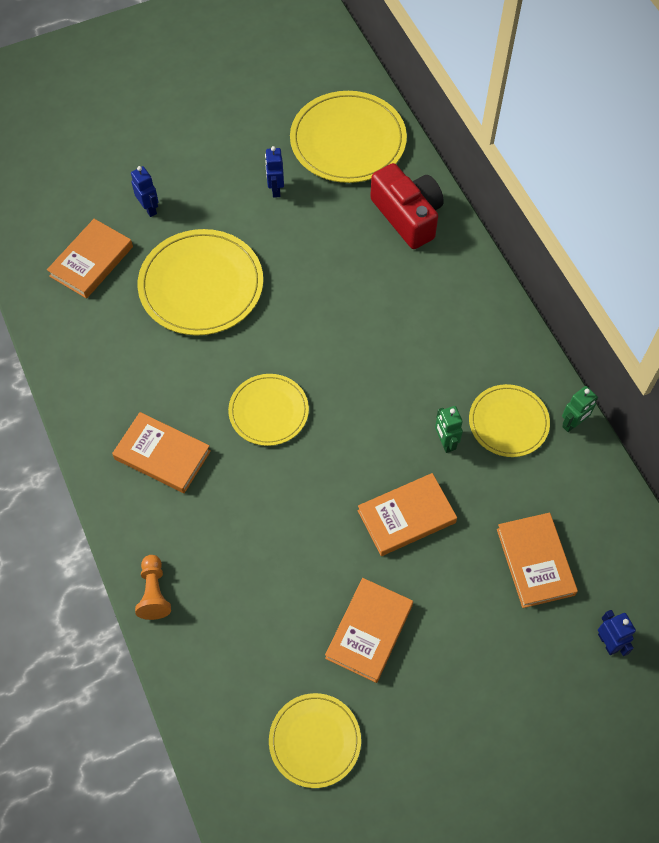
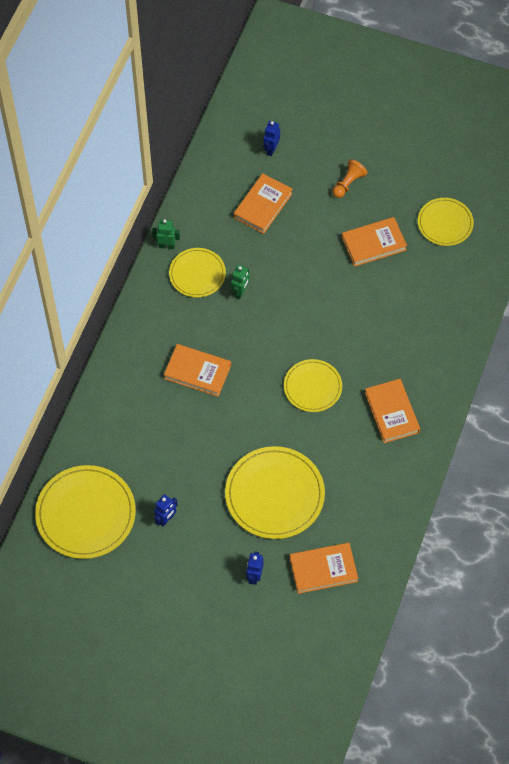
camera: 135 degrees left, 0 degrees up
orange pawn [135,555,171,620] -> orange pawn moved to [332,159,367,198]
orange book [358,473,457,556] -> orange book moved to [164,344,231,397]
red camera [370,163,444,249] -> none

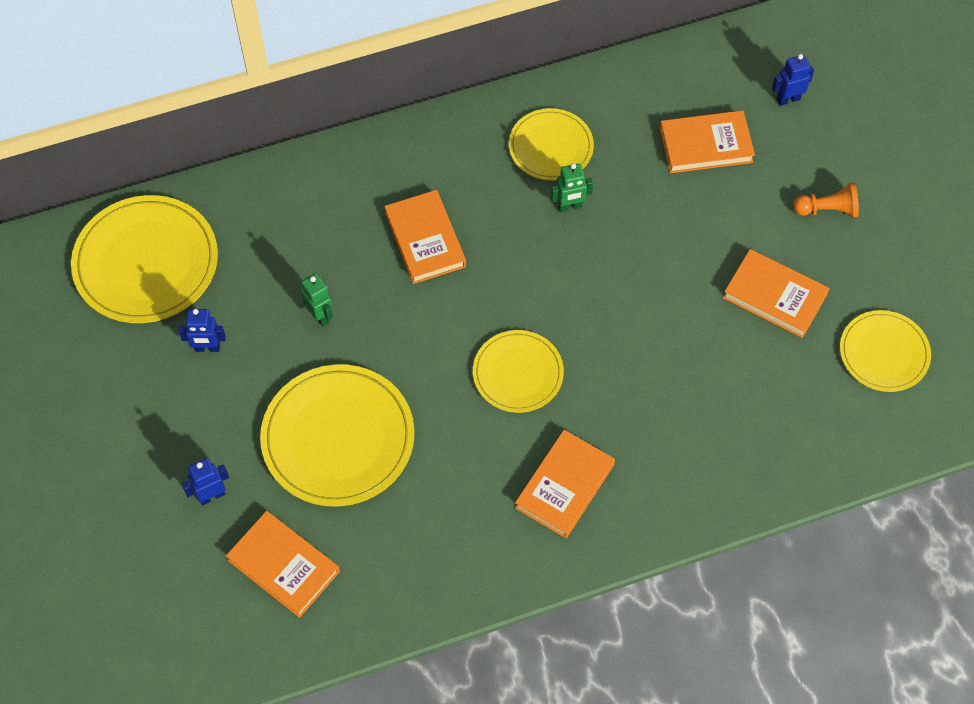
camera: 50 degrees right, 0 degrees up
green robot [152,219,180,249] -> green robot moved to [301,273,333,327]

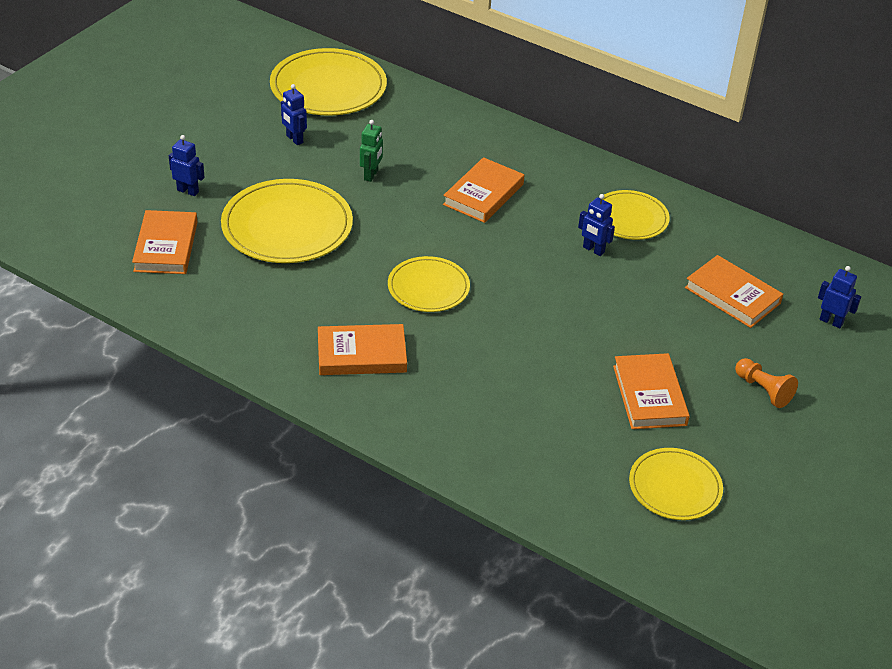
camera: 50 degrees right, 20 degrees down
green robot [551,163,593,212] -> blue robot [578,194,615,256]

